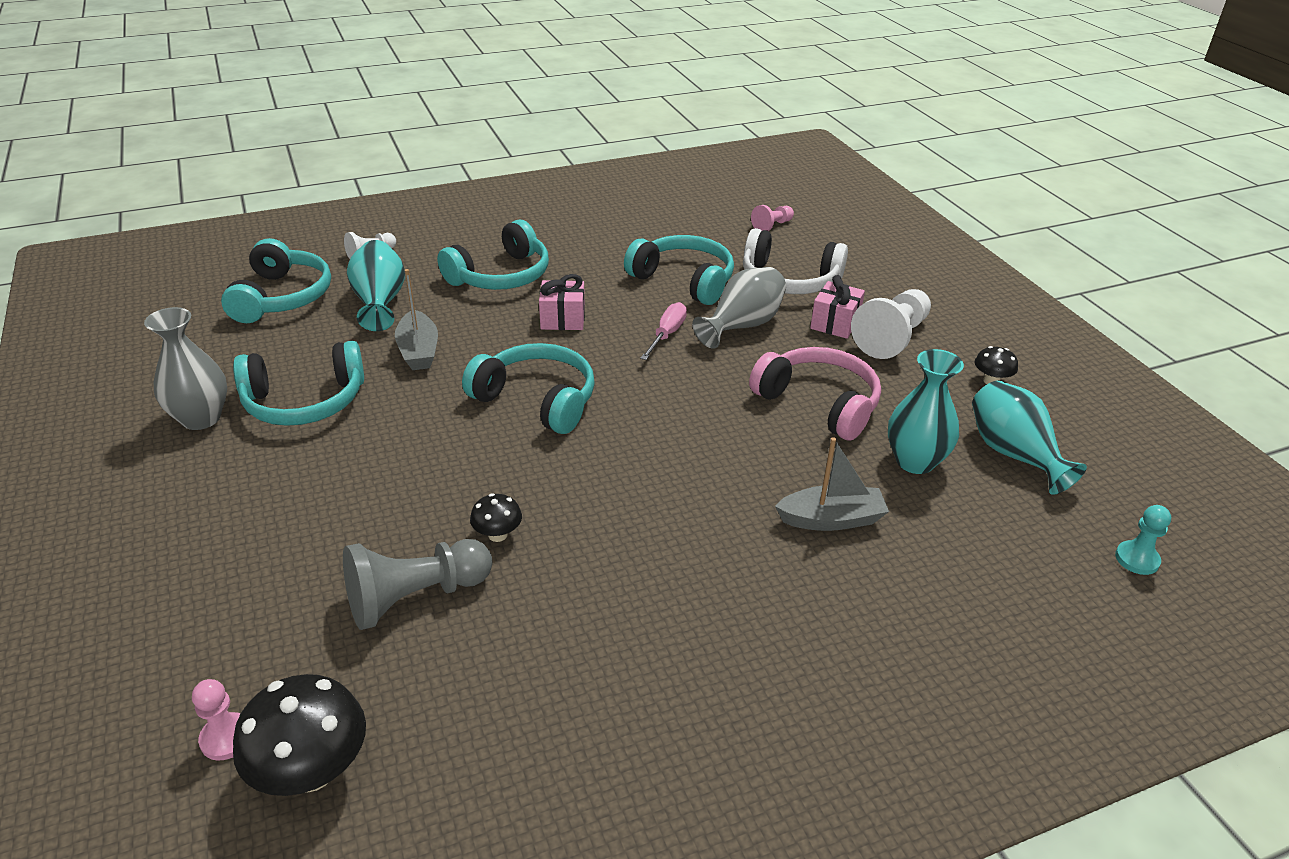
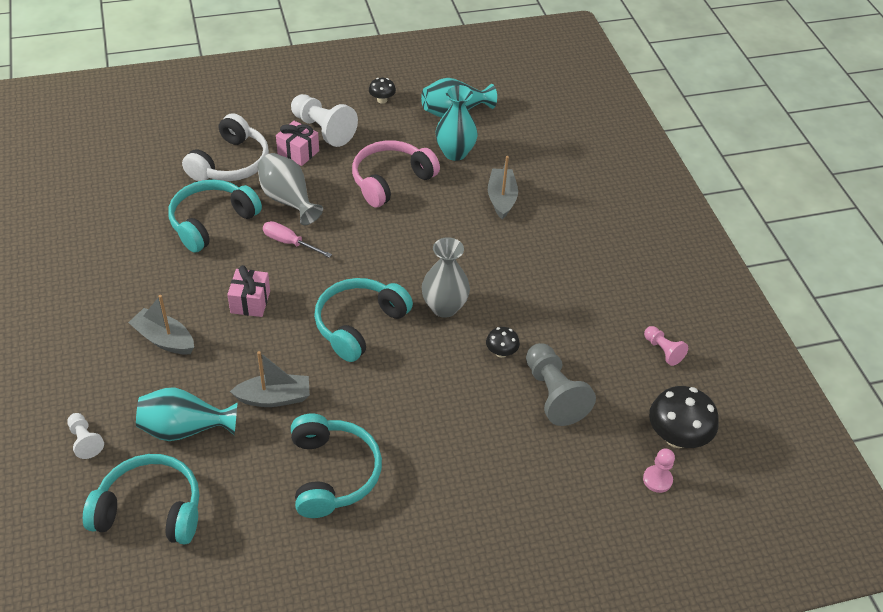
camera: 85 degrees left, 10 degrees up
grey vase [144,307,227,430] -> grey vase moved to [422,237,470,318]
turquoise headphones [437,220,549,290] -> grey boat [128,295,194,355]
pink pawn [751,205,794,231] -> pink pawn moved to [644,326,688,366]
turquoise pawn [1115,505,1171,575] -> none

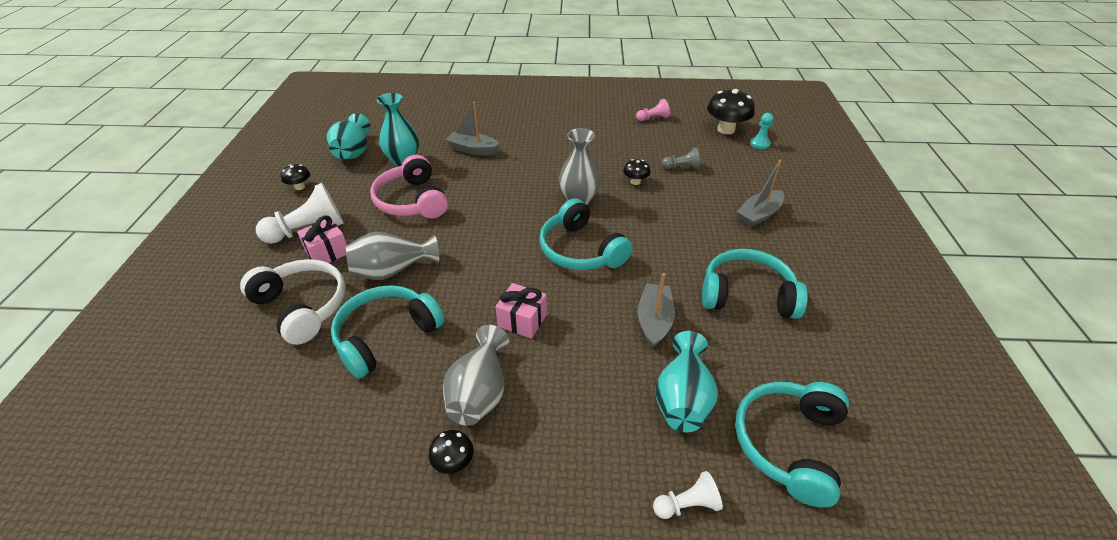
camera: 70 degrees left, 5 degrees down
grey boat [128,295,194,355] -> grey boat moved to [737,160,784,228]
turquoise headphones [168,180,262,253] -> turquoise headphones turned 75 degrees clockwise [331,285,445,379]
pink screwdriver [263,221,332,258] -> none
grey pawn [526,343,596,426] -> grey pawn [662,147,700,169], size x0.54
pink pawn [643,448,675,493] -> turquoise pawn [750,113,774,149]
none -> black mushroom [429,430,474,474]
none -> grey vase [443,325,509,426]

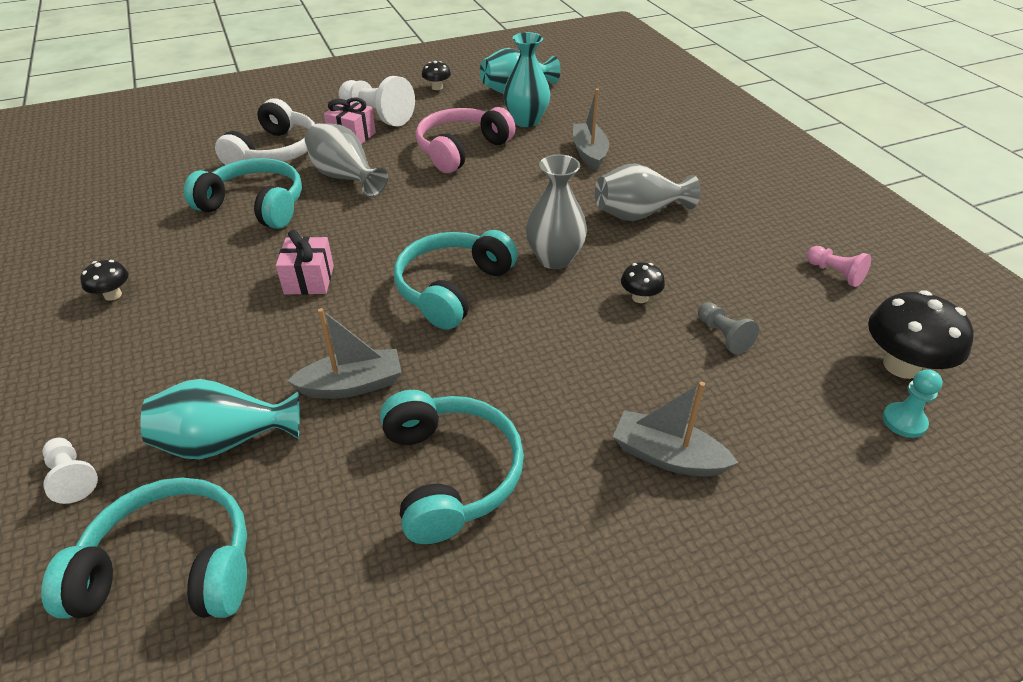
camera: 65 degrees right, 0 degrees up
grey vase [443,325,509,426] -> grey vase moved to [595,163,701,221]

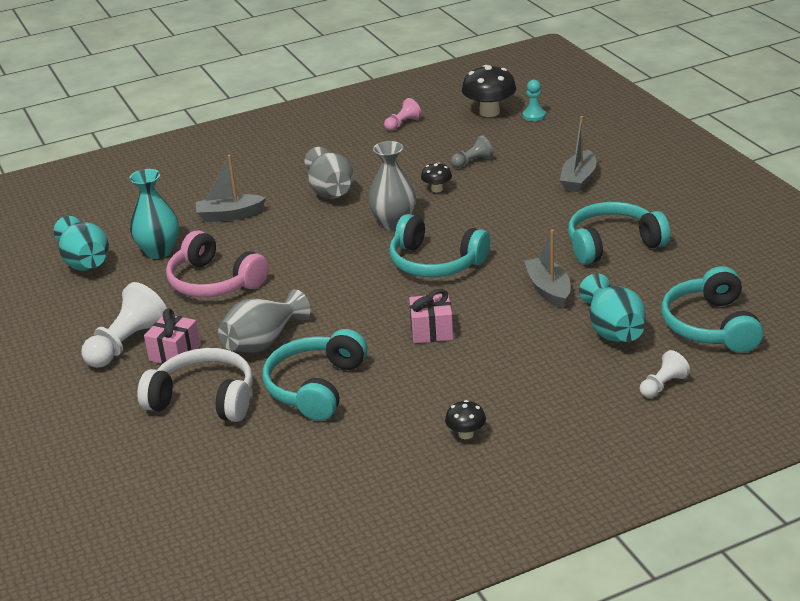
camera: 90 degrees left, 10 degrees down
black mushroom [422,61,451,90] -> none

